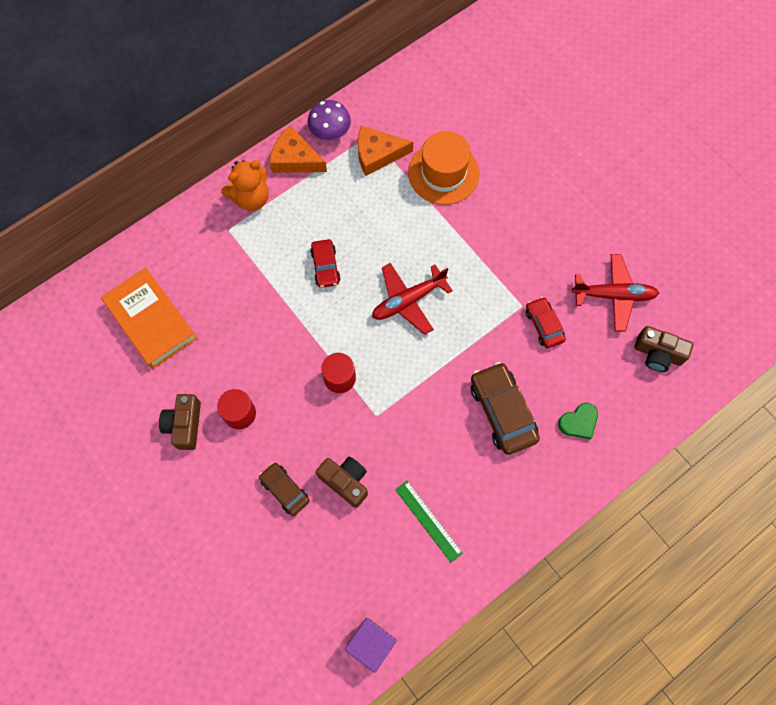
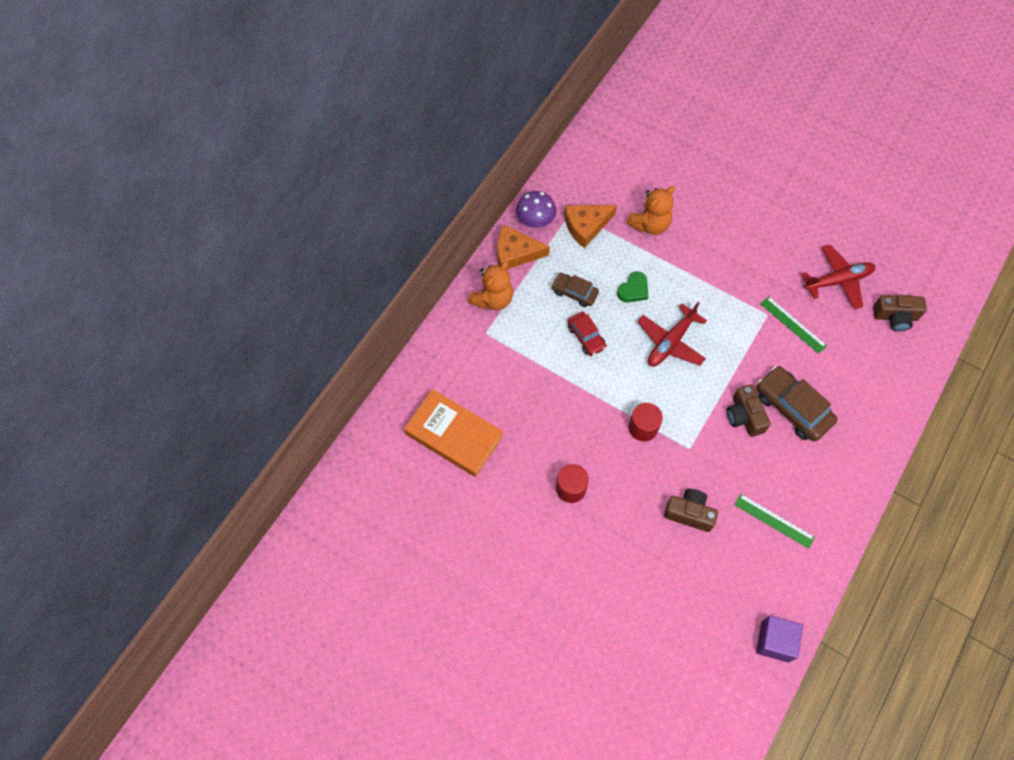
camera: 20 degrees left, 5 degrees down
brown camera [159,394,201,450] -> brown camera moved to [727,384,771,437]
brown car [259,462,309,516] -> brown car moved to [551,273,599,307]
orange hat [408,131,479,205] -> orange teddy bear [626,186,675,235]
red car [526,297,566,348] -> green ruler [761,296,827,354]
green heart [558,403,598,439] -> green heart moved to [617,271,648,302]

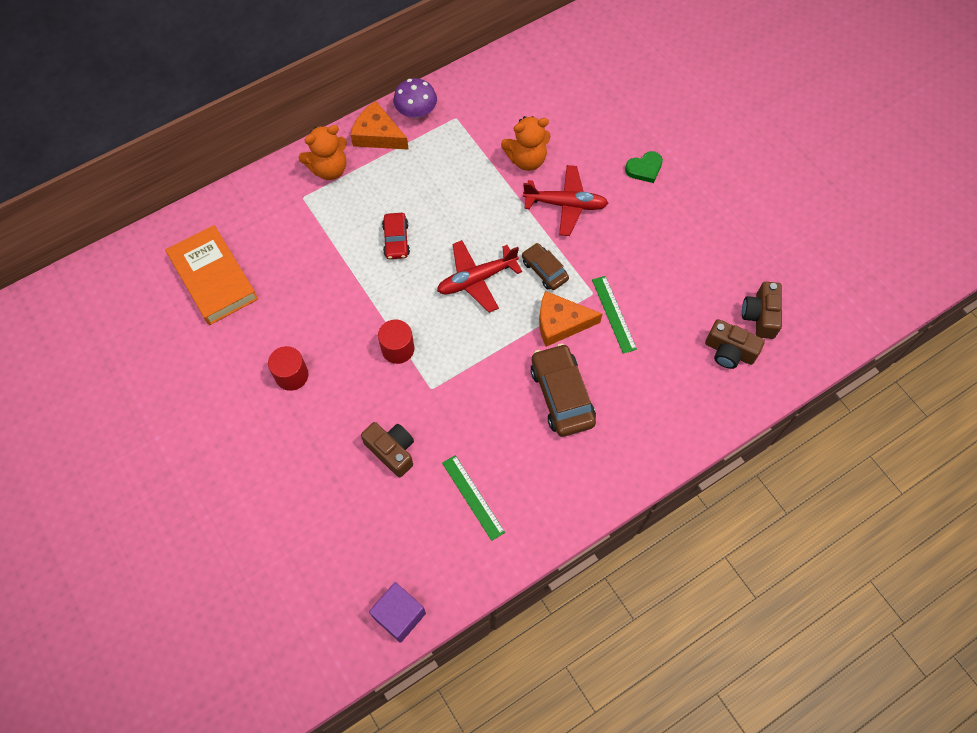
camera: 25 degrees right, 0 degrees up
brown car [551,273,599,307] -> brown car moved to [522,243,569,290]
orange cheese [565,205,617,248] -> orange cheese moved to [539,291,602,347]
green heart [617,271,648,302] -> green heart moved to [625,151,663,183]
brown camera [727,384,771,437] -> brown camera moved to [742,282,782,339]
red plane [801,245,876,310] -> red plane moved to [523,165,609,236]

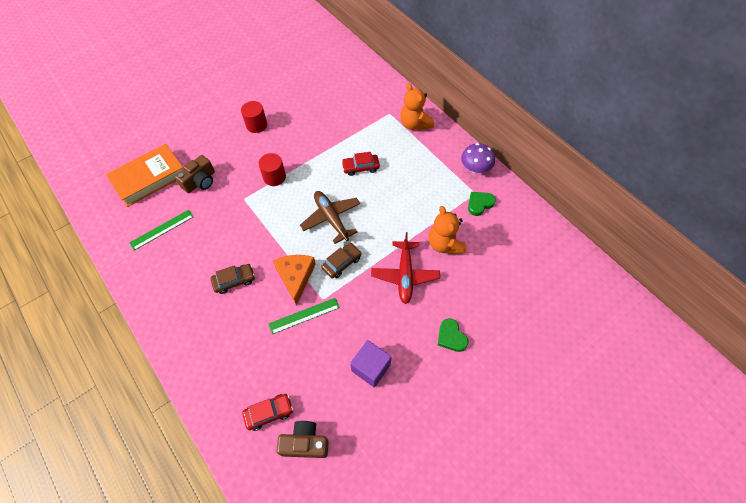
camera: 85 degrees right, 5 degrees down
orange book [166,225,258,325] -> orange book moved to [106,144,183,207]
orange cheese [351,101,409,150] -> none
purple cube [369,582,426,643] -> purple cube moved to [350,340,392,387]
red plane [437,240,522,313] -> brown plane [300,191,360,244]
brown car [531,344,596,437] -> brown car [211,264,255,294], size x0.60
brown camera [705,319,765,369] -> red car [242,394,293,431]
none -> green heart [468,192,496,216]

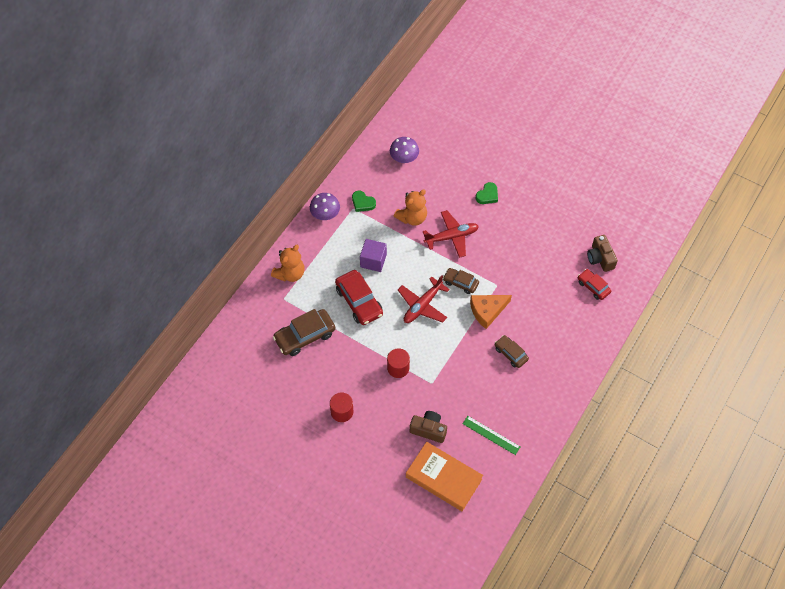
camera: 110 degrees left, 0 degrees up
green ruler [269,298,340,334] -> none
brown plane [300,191,360,244] -> red plane [398,275,450,323]
red car [341,152,380,176] -> red car [335,270,383,325], size x1.68
purple cube [350,340,392,387] -> purple cube moved to [360,239,387,272]
none -> brown car [273,309,336,356]
none -> purple mushroom [390,137,419,163]

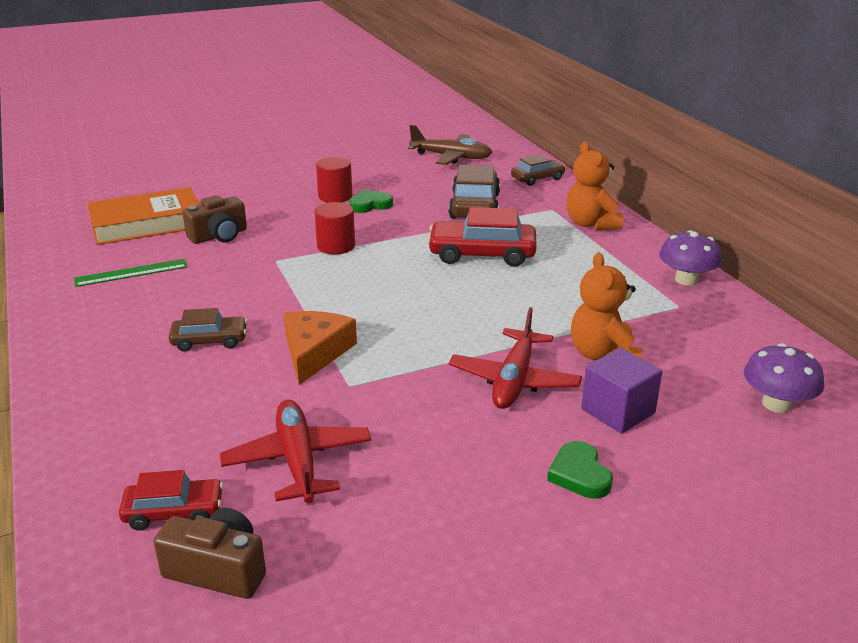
camera: 125 degrees right, 30 degrees down
green heart [352,191,376,212] -> green heart moved to [349,190,393,213]
purple cube [360,239,387,272] -> purple cube moved to [581,348,662,434]
red plane [398,275,450,323] -> red plane moved to [220,400,372,503]
brown car [443,268,479,294] -> brown car moved to [511,154,566,186]
none -> brown plane [408,125,492,165]

